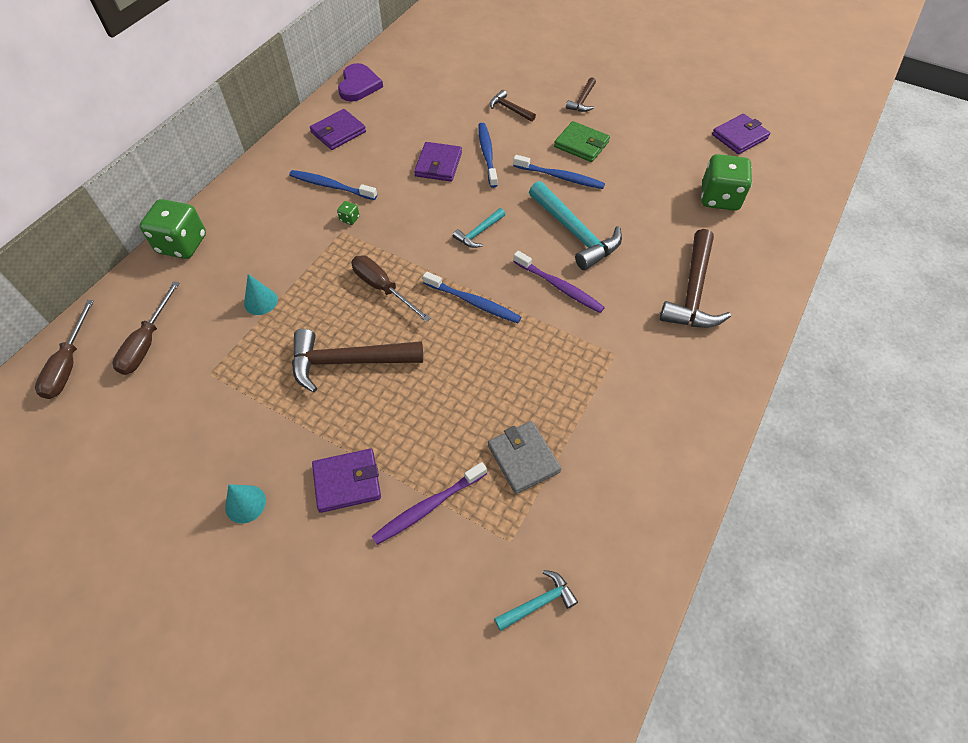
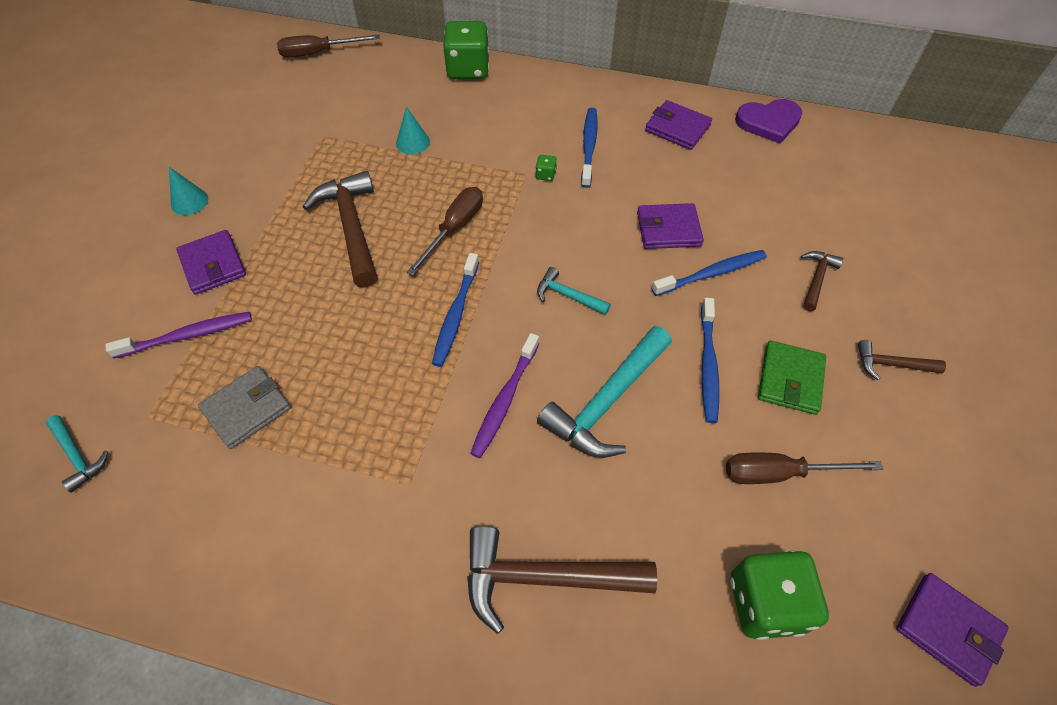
camera: 75 degrees right, 0 degrees up
brown screwdriver [112,281,180,375] -> brown screwdriver moved to [726,453,883,484]
purple toothbrush [372,462,487,545] -> purple toothbrush turned 120 degrees clockwise [106,312,252,358]

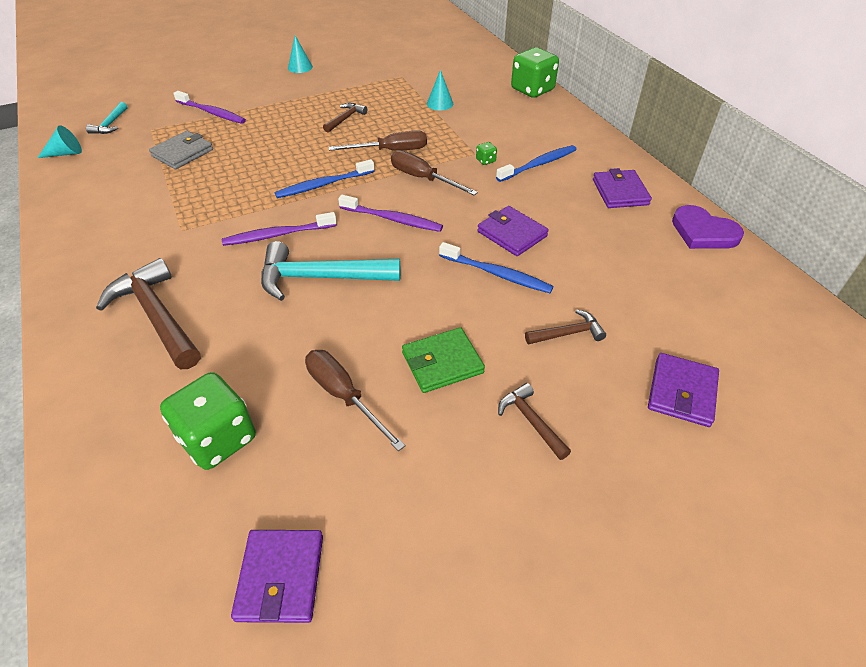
camera: 50 degrees right, 10 degrees down
purple wallet [176,230,246,295] -> purple wallet moved to [648,353,719,427]
grey wallet [198,366,291,449] -> grey wallet turned 60 degrees counterclockwise [149,131,213,169]
brown screwdriver [277,35,380,58] -> brown screwdriver moved to [391,150,478,195]
brown hammer [303,171,377,288] -> brown hammer [323,103,367,132], size x0.51
turquoise hammer [537,267,611,315] -> purple toothbrush [338,195,443,232]
blue toothbrush [701,298,719,423] -> none
none -> turquoise cone [38,125,82,158]

